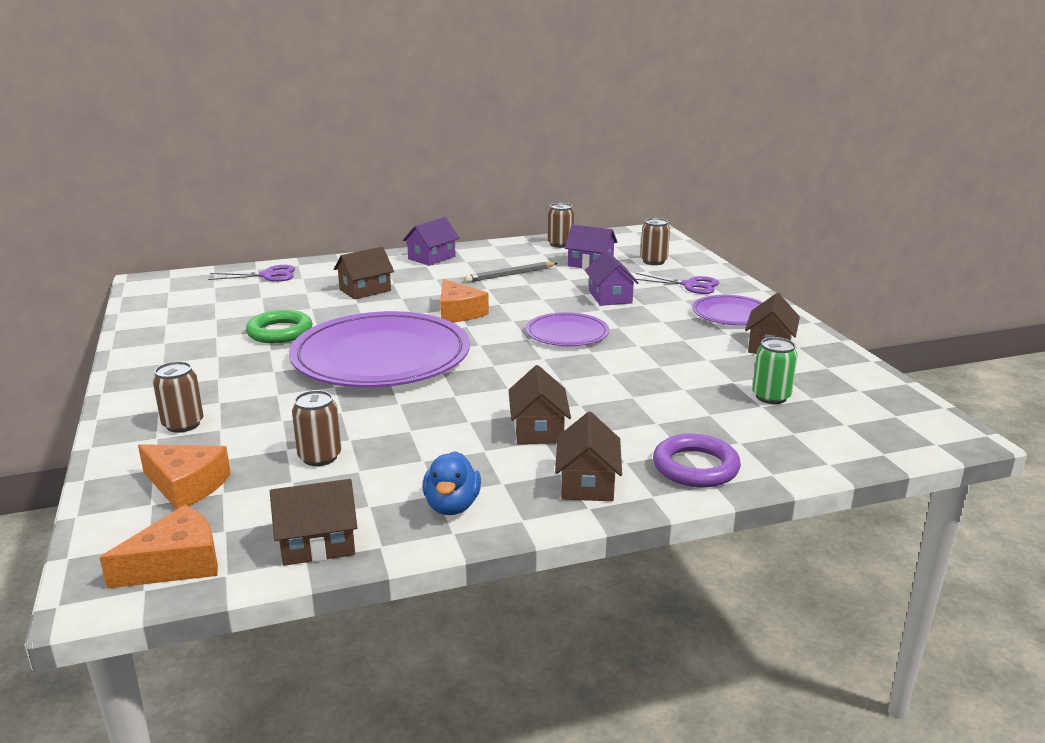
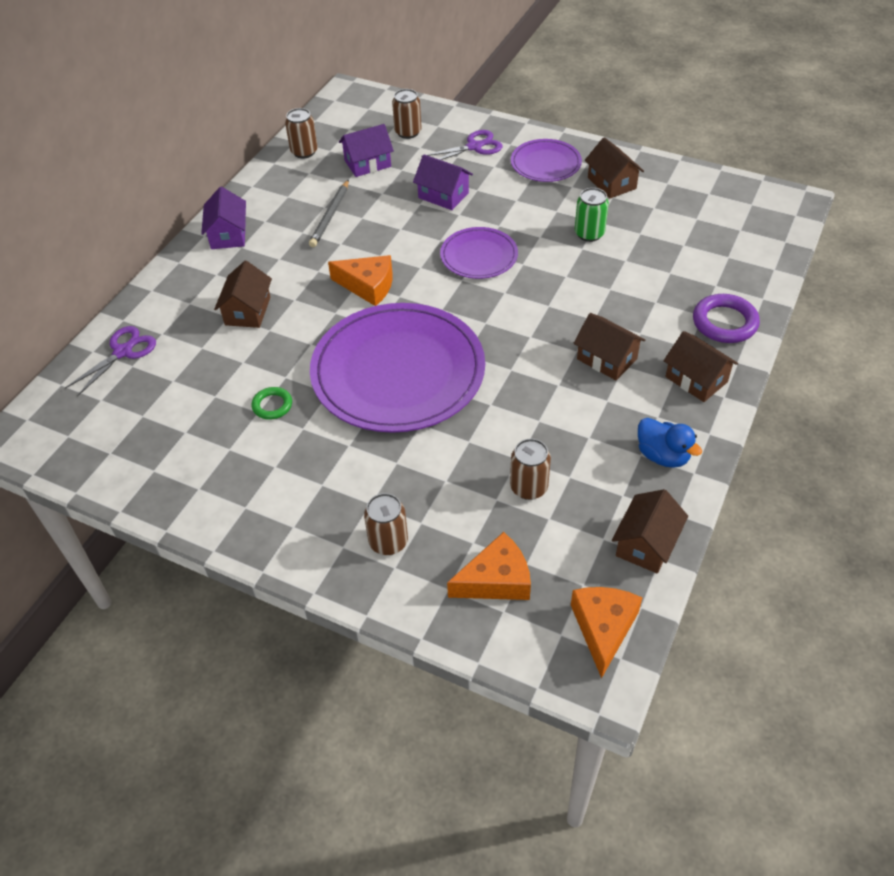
camera: 45 degrees left, 25 degrees up
green ring [246,310,313,343] -> green ring [251,387,292,420], size x0.59
green can [752,337,797,404] -> green can moved to [575,188,609,242]

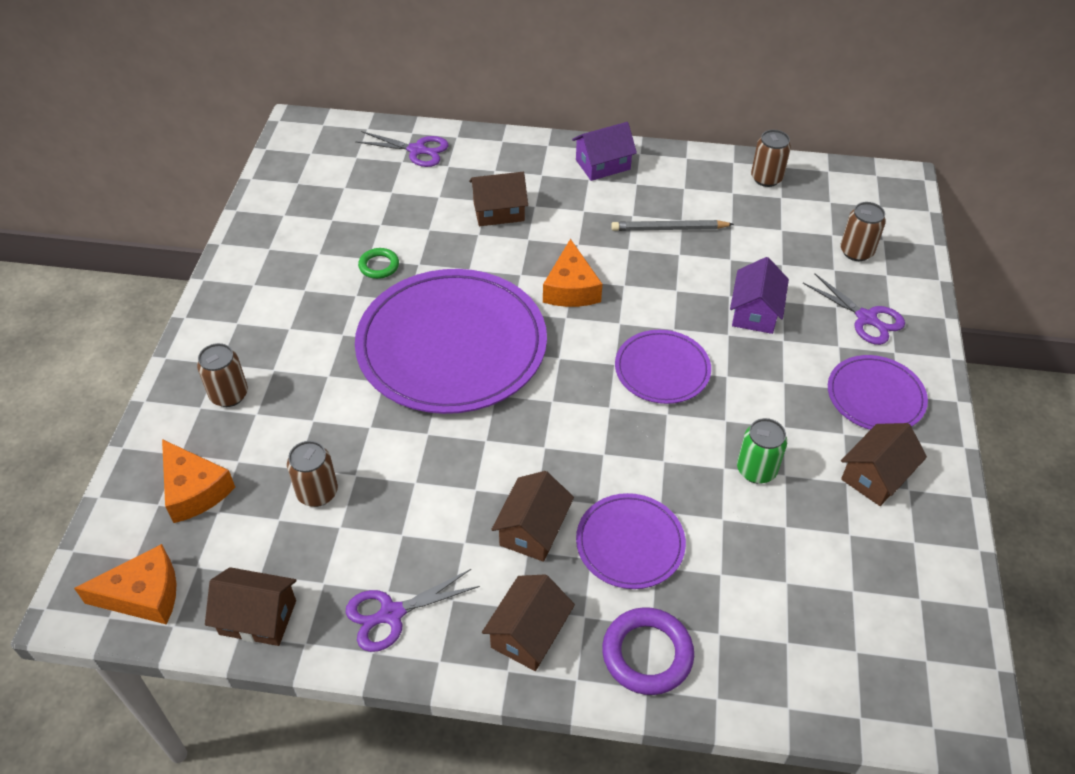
camera: 70 degrees right, 0 degrees up
purple house [339,124,394,177] -> none
blue duck [638,418,702,468] -> purple scissors [345,569,480,652]
none -> purple plate [576,493,686,589]

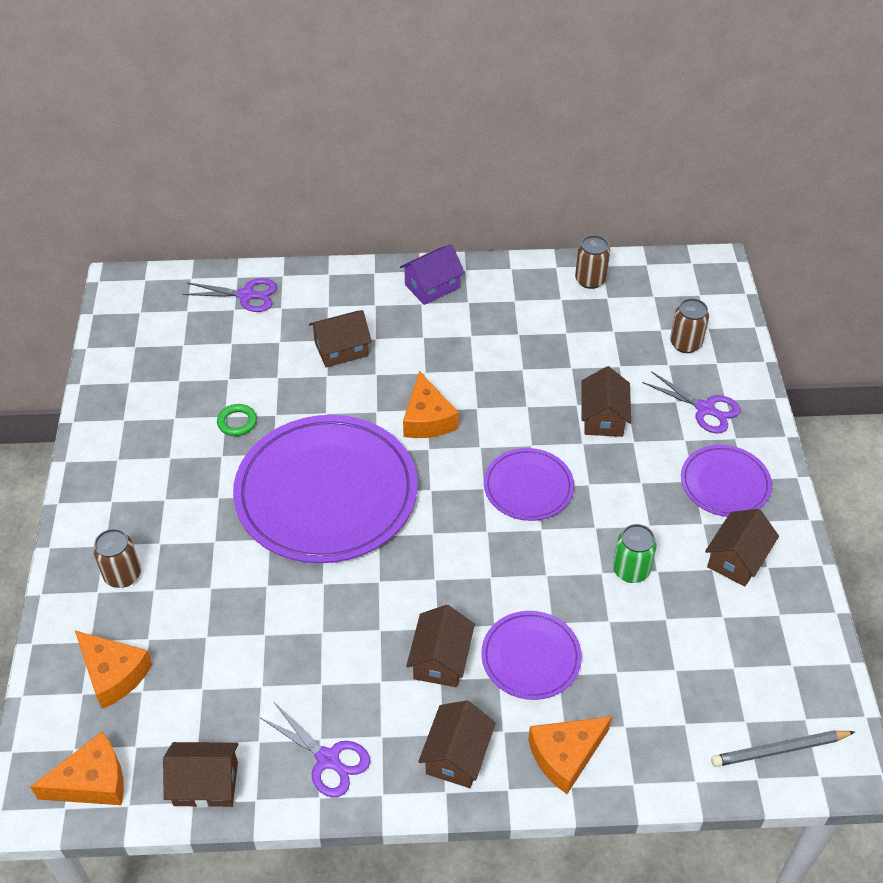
camera: 10 degrees left, 0 degrees up
brown can [287,441,338,507] -> none
purple scissors [345,569,480,652] -> purple scissors turned 105 degrees counterclockwise [261,703,370,798]
purple ring [602,607,694,695] -> orange cheese [528,716,612,794]
grey pencil [611,220,734,231] -> grey pencil moved to [711,730,855,767]
purple house [730,257,789,334] -> brown house [581,366,631,437]

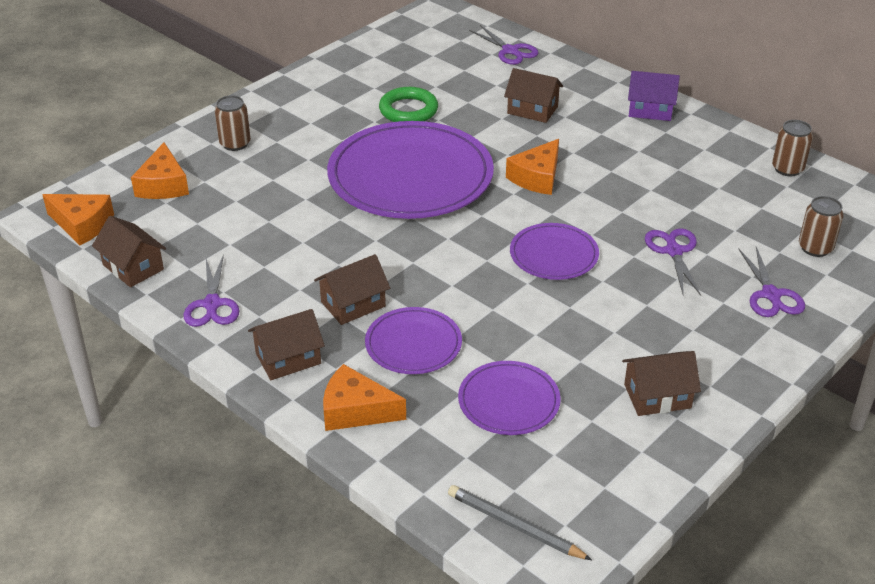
camera: 45 degrees right, 10 degrees down
green ring [217,404,257,436] -> green ring [379,87,438,122], size x1.69
brown house [581,366,631,437] -> purple scissors [645,228,701,296]
green can [613,524,657,583] -> none
purple plate [681,445,772,517] -> purple plate moved to [458,361,561,435]

